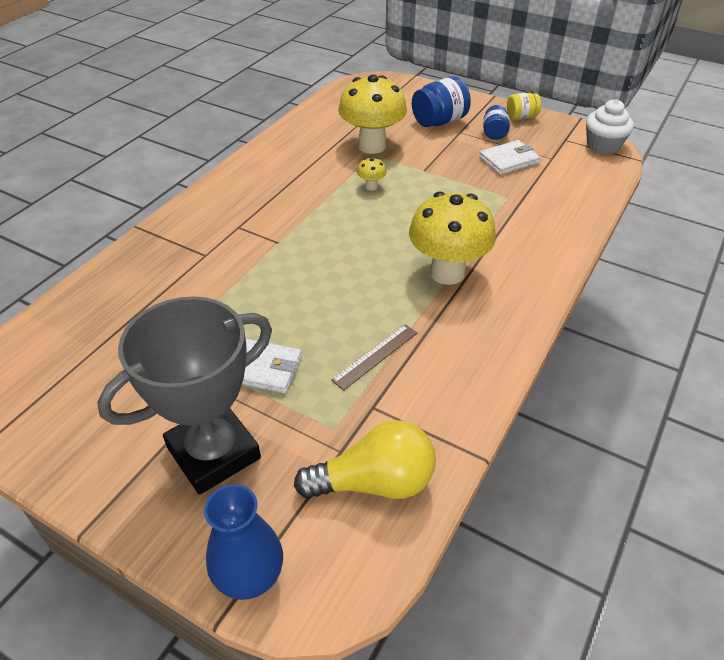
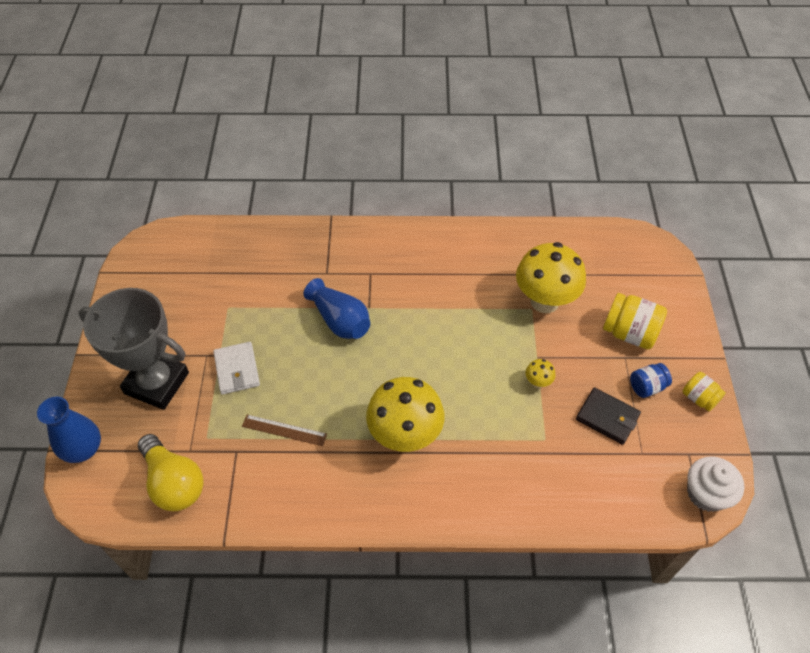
camera: 60 degrees right, 10 degrees up
yellow mushroom [357,157,387,191] -> yellow mushroom moved to [525,359,556,388]
blue jar [412,76,471,127] -> yellow jar [603,293,667,349]
white wallet [479,140,540,175] -> black wallet [576,387,641,445]
none -> blue vase [304,278,370,339]

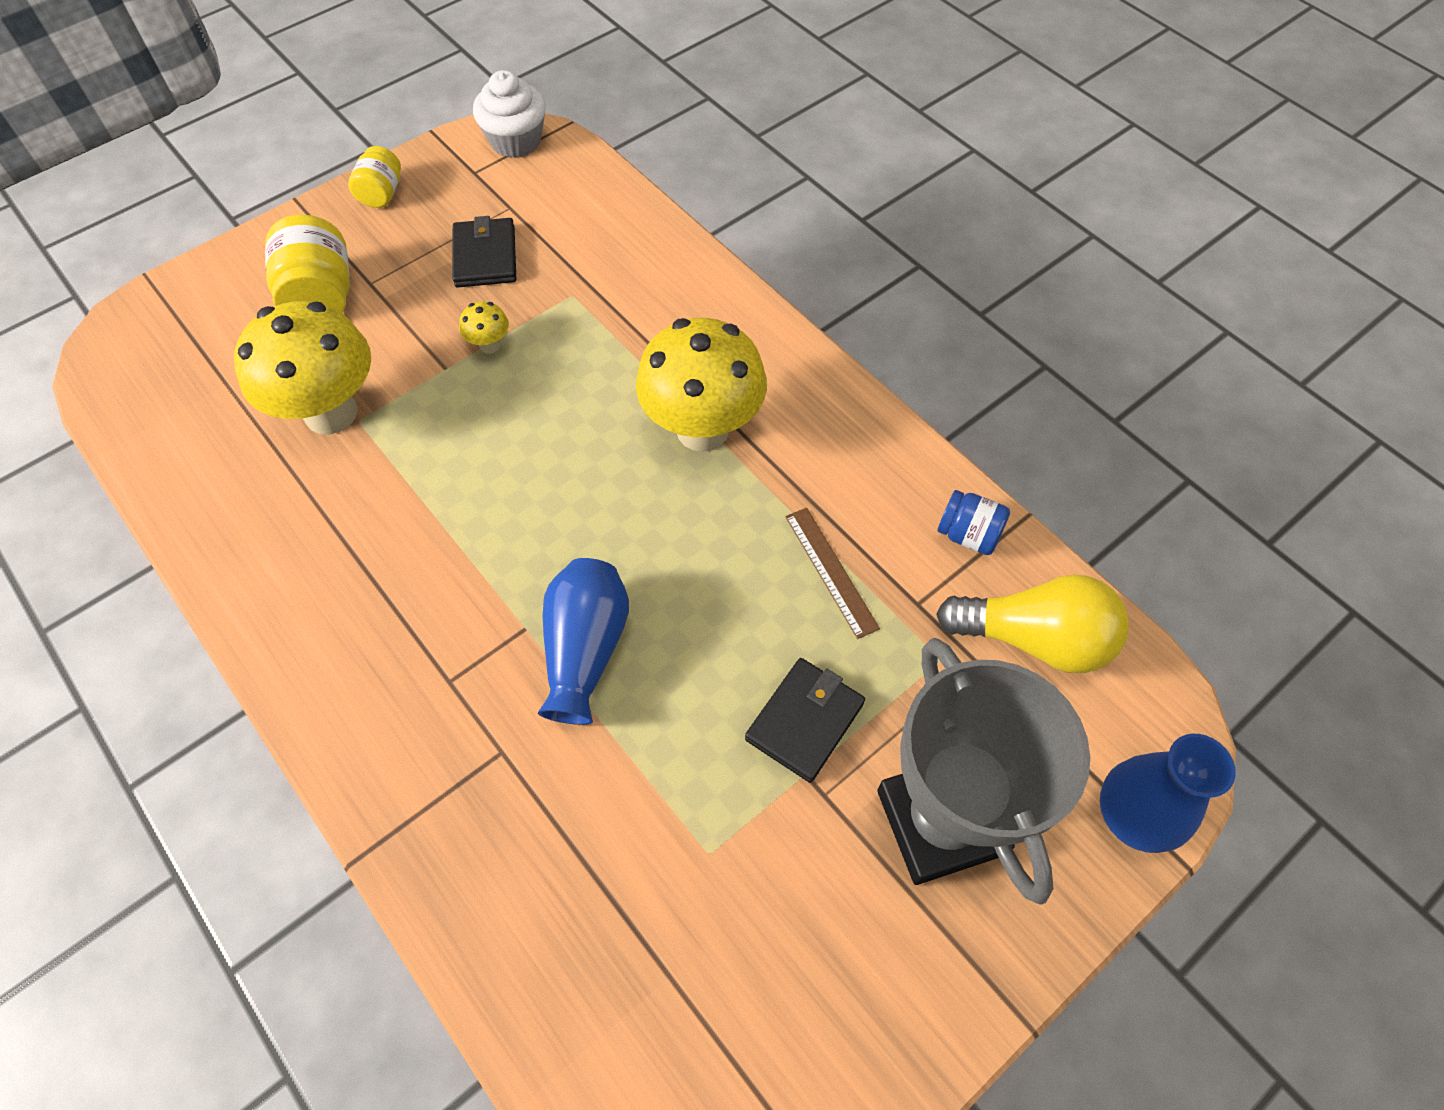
camera: 130 degrees left, 5 degrees up
yellow light bulb [138,434,204,511] -> yellow light bulb turned 90 degrees clockwise [936,574,1129,673]
white wallet [213,342,260,394] -> black wallet [745,658,865,783]
blue jar [630,363,672,398] -> blue jar moved to [937,490,1010,555]

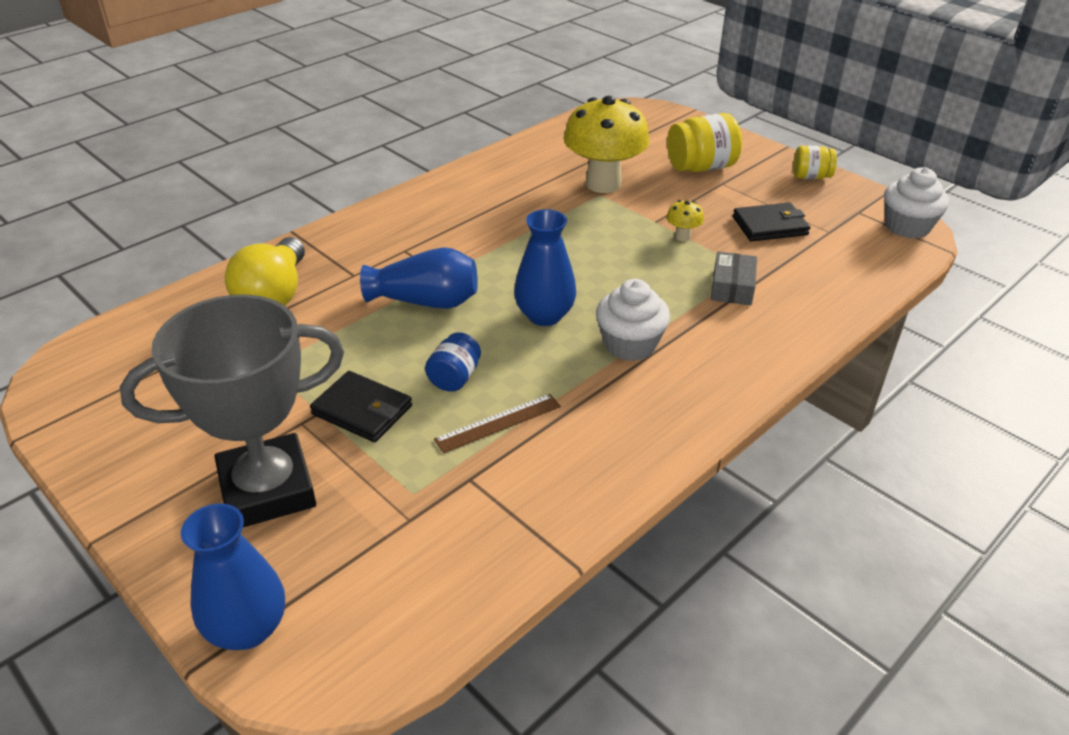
camera: 85 degrees right, 20 degrees down
yellow mushroom [636,318,767,452] -> white cupcake [596,279,670,361]
yellow light bulb [936,574,1129,673] -> yellow light bulb moved to [225,237,305,305]
blue jar [937,490,1010,555] -> blue jar moved to [425,332,481,392]
none -> blue vase [514,209,576,326]
none -> grey box [711,251,757,306]

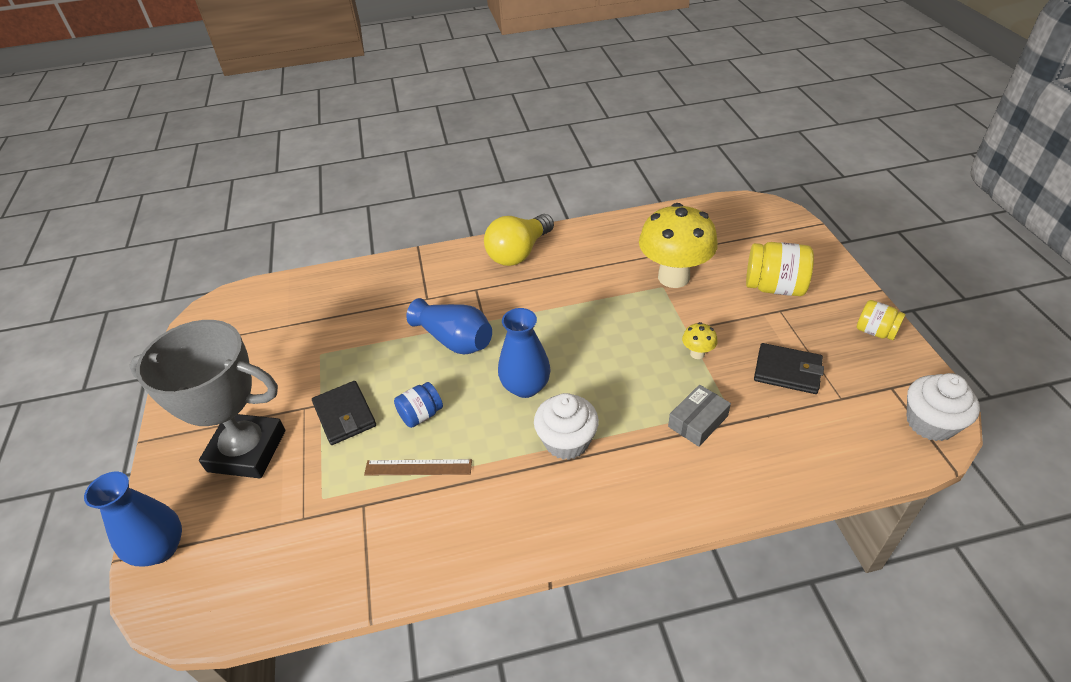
camera: 35 degrees right, 5 degrees up
yellow light bulb [225,237,305,305] -> yellow light bulb moved to [484,214,554,266]

